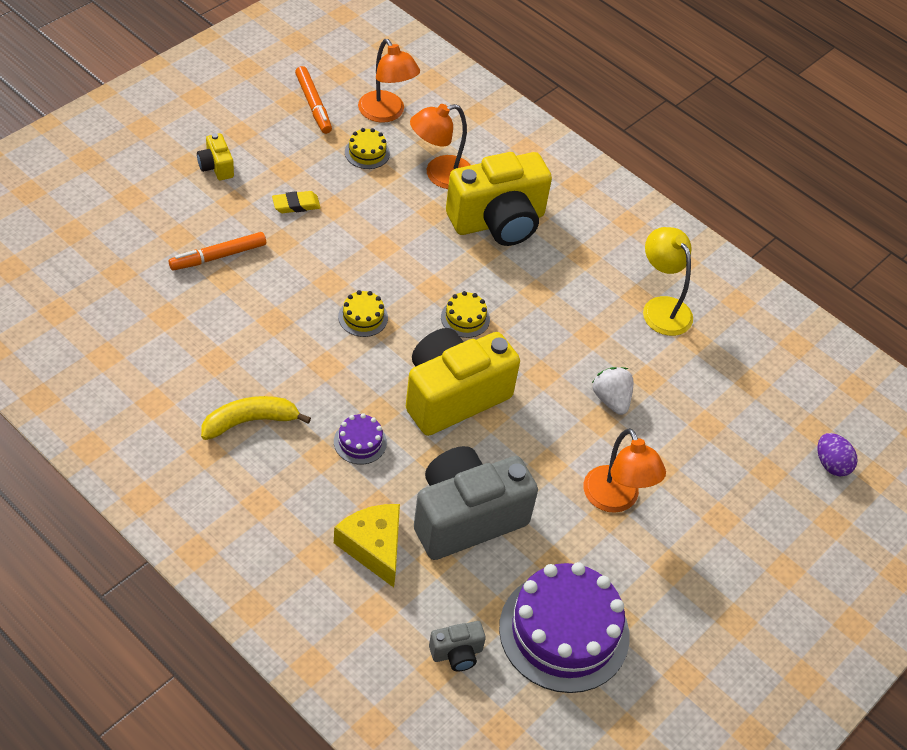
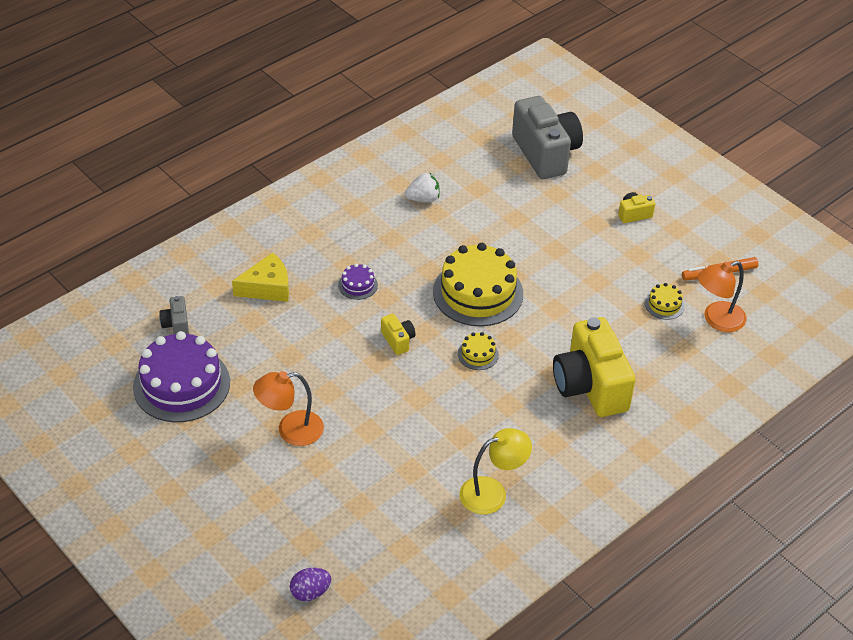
camera: 100 degrees right, 5 degrees down
orange marker [169,232,266,271] -> none
yellow banana [201,396,311,440] -> none
yellow eraser [272,191,321,213] -> none
yellow cake [338,290,388,337] -> yellow cake [433,243,523,326], size x2.29
yellow camera [406,328,520,436] -> yellow camera [381,314,416,355], size x0.43
orange lamp [410,104,470,189] -> none
grey camera [414,446,538,560] -> grey camera moved to [512,96,583,179]
white strawberry [592,367,633,415] -> white strawberry moved to [404,172,440,202]

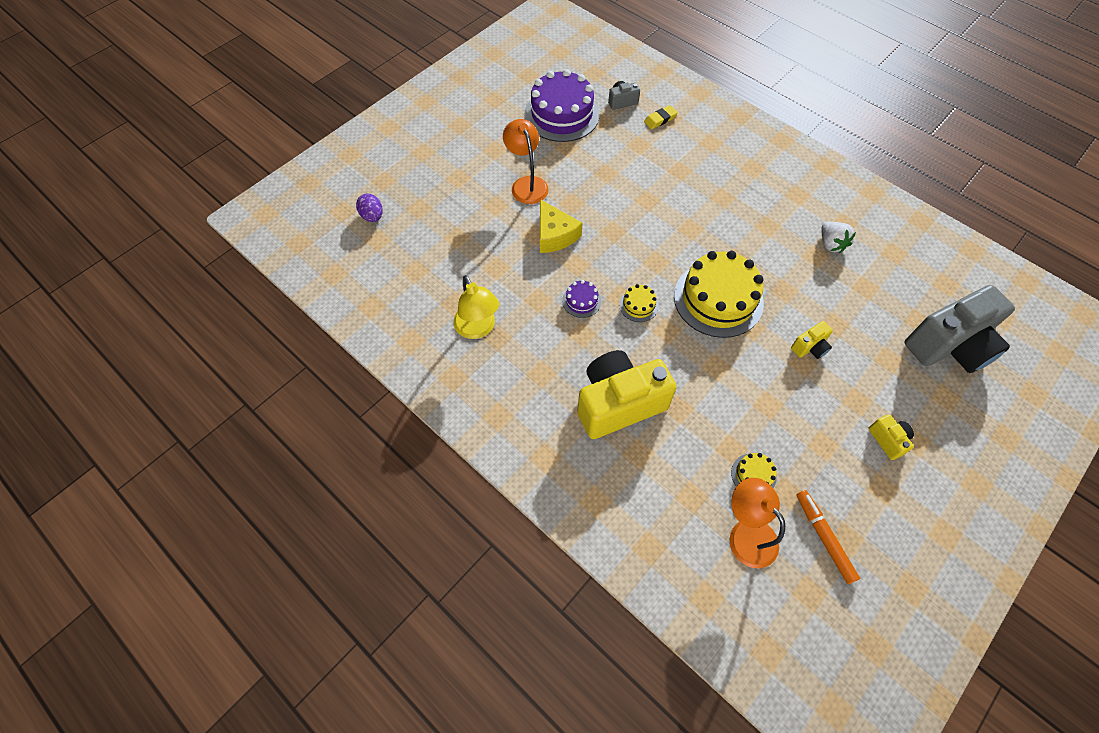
camera: 85 degrees right, 15 degrees up
yellow cheese [232,252,289,302] -> yellow cheese moved to [540,199,582,253]
purple cake [338,263,378,300] -> purple cake moved to [562,280,601,318]
yellow camera [381,314,416,355] -> yellow camera moved to [791,321,833,359]
none -> yellow eraser [644,105,678,129]

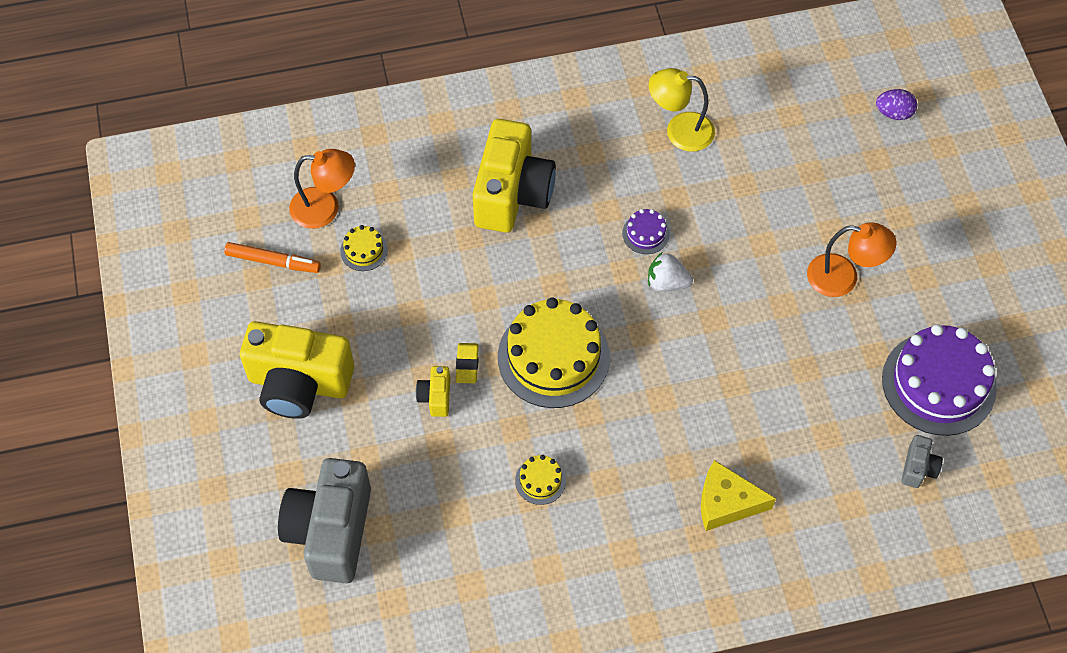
camera: 125 degrees right, 0 degrees up
yellow cheese [540,199,582,253] -> yellow cheese moved to [701,460,776,531]
yellow cake [619,284,658,322] -> yellow cake moved to [515,455,566,505]
yellow eraser [644,105,678,129] -> yellow eraser moved to [456,343,479,383]
white strawberry [821,222,856,253] -> white strawberry moved to [648,253,693,291]
yellow camera [868,414,914,460] -> yellow camera [240,321,354,419], size x2.32

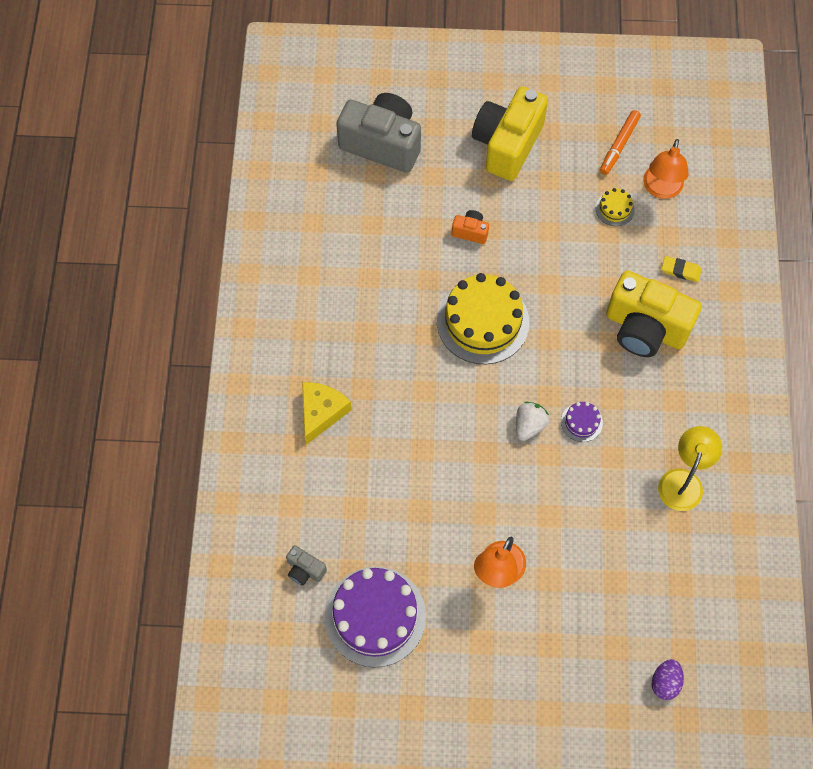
camera: 105 degrees right, 5 degrees up
yellow camera [416,366,450,417] -> orange camera [452,210,489,244]
yellow eraser [456,343,479,383] -> yellow eraser moved to [661,256,702,282]
yellow cake [515,455,566,505] -> none

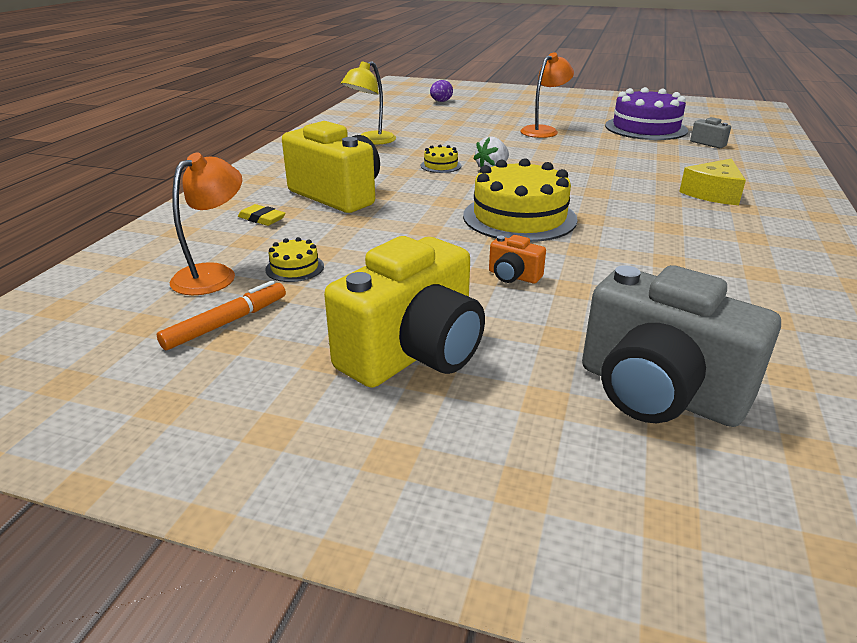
camera: 165 degrees left, 35 degrees down
purple cake [561,402,603,442] -> yellow cake [420,145,461,173]

